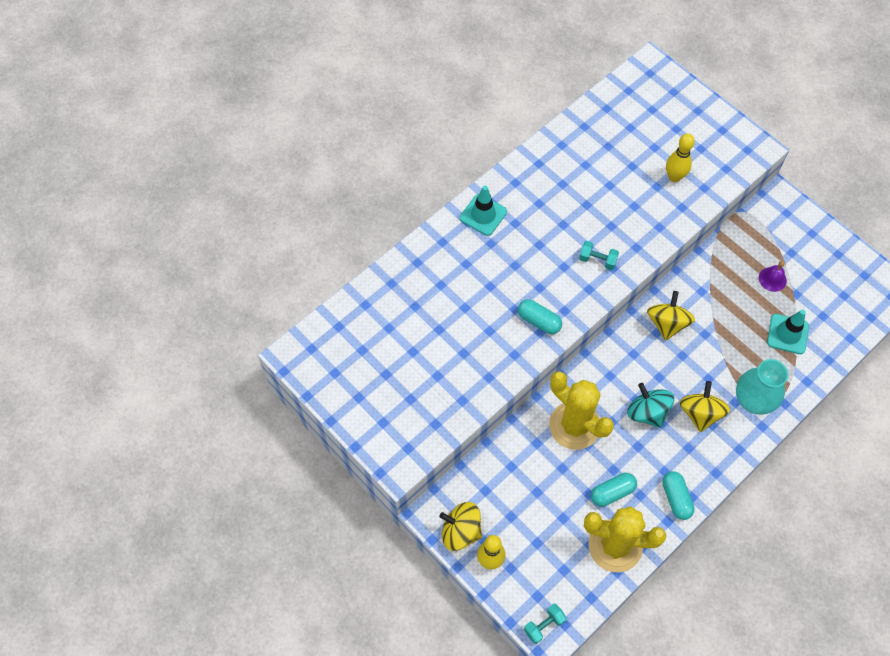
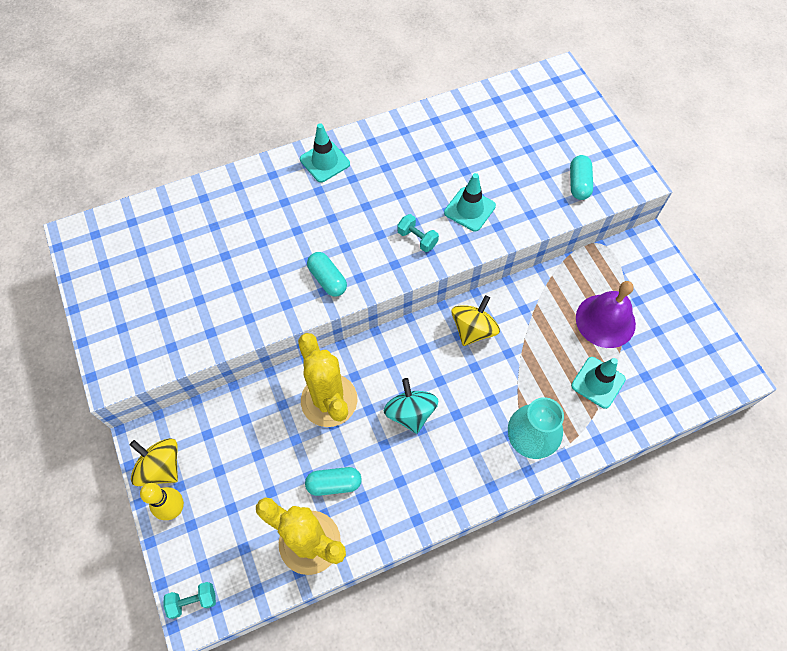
camera: 20 degrees right, 0 degrees up
turquoise capsule [662,471,695,520] -> turquoise capsule moved to [570,155,593,200]
yellow bowling pin [666,134,695,182] -> none
yellow spinning top [680,381,730,432] -> none
purple bell [759,261,787,292] -> purple bell [576,281,636,348], size x1.93
none -> turquoise traffic cone [444,173,496,231]

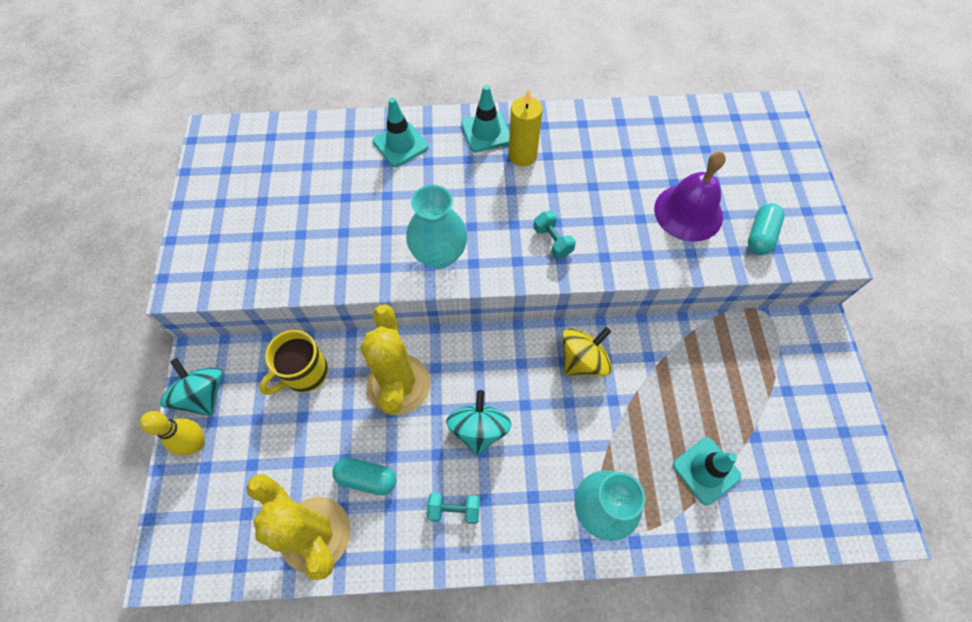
camera: 20 degrees right, 0 degrees up
yellow spinning top [130,438,178,486] -> turquoise spinning top [160,358,223,416]
turquoise dumbbell [163,582,216,619] -> turquoise dumbbell moved to [427,493,480,524]
turquoise capsule [307,252,347,296] -> turquoise vase [406,185,467,269]
turquoise traffic cone [444,173,496,231] -> turquoise traffic cone moved to [373,98,429,167]
purple bell [576,281,636,348] -> purple bell moved to [654,151,726,242]
none -> yellow mug [259,330,328,395]
none -> yellow candle [508,89,543,166]

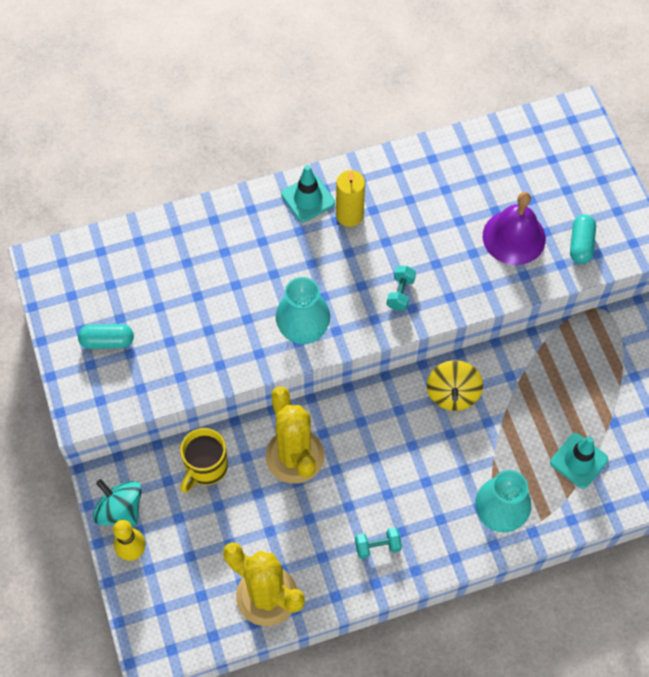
camera: 15 degrees left, 0 degrees up
turquoise capsule [332,457,396,495] -> turquoise capsule moved to [78,324,134,349]
turquoise traffic cone [373,98,429,167] -> none
turquoise spinning top [446,390,511,455] -> none
turquoise dumbbell [533,211,576,258] -> turquoise dumbbell turned 60 degrees clockwise [387,266,416,311]
yellow spinning top [562,327,612,376] -> yellow spinning top turned 150 degrees clockwise [427,360,483,411]

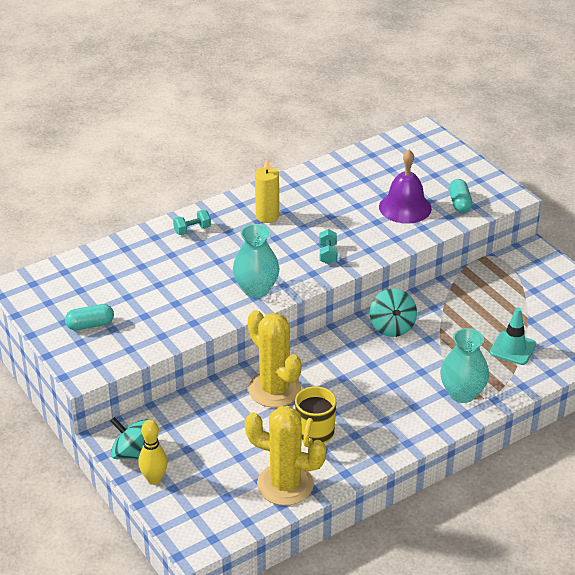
camera: 15 degrees left, 25 degrees down
yellow mug [180,428,228,493] -> yellow mug moved to [295,386,336,447]
turquoise traffic cone [281,165,335,222] -> none
turquoise dumbbell [355,527,402,559] -> turquoise dumbbell moved to [173,210,211,235]
yellow spinning top [427,360,483,411] -> turquoise spinning top [370,289,417,337]

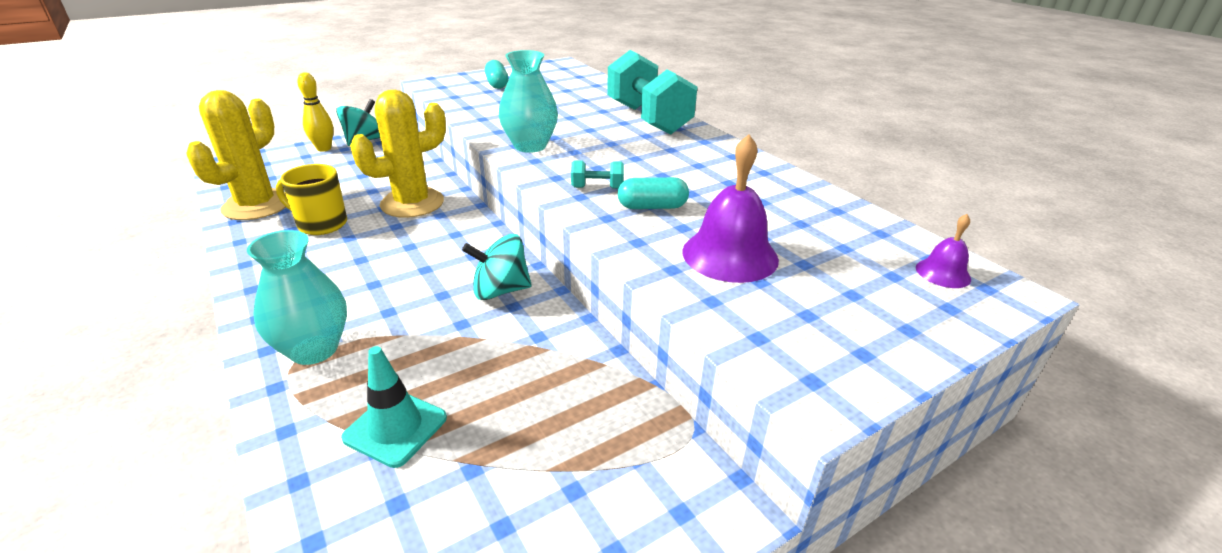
camera: 90 degrees right, 5 degrees down
turquoise dumbbell [173,210,211,235] -> turquoise dumbbell [607,50,697,134], size x2.47
yellow candle [255,159,279,223] -> none
turquoise capsule [449,179,472,213] -> turquoise capsule moved to [618,177,689,209]
none -> purple bell [916,214,971,288]

